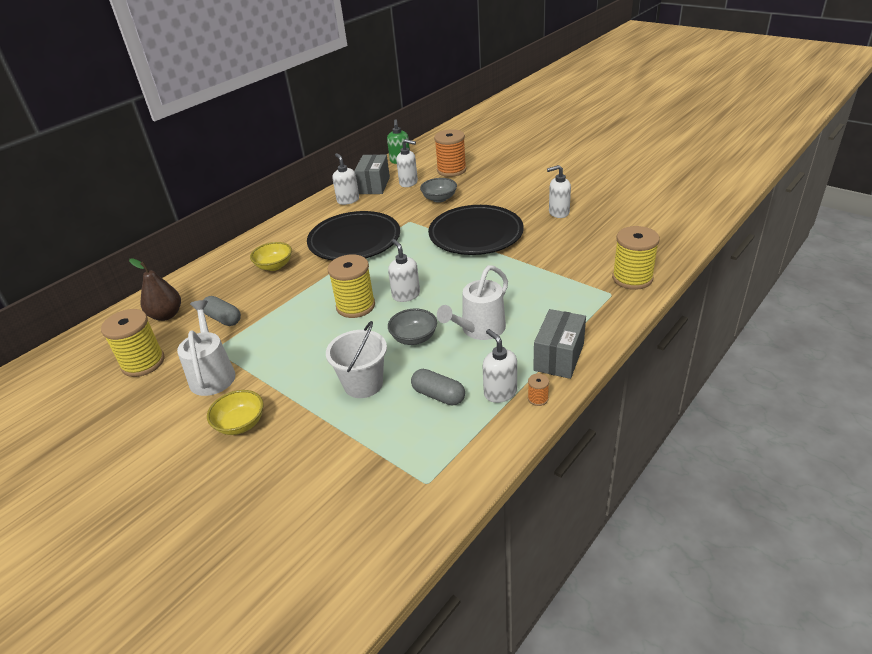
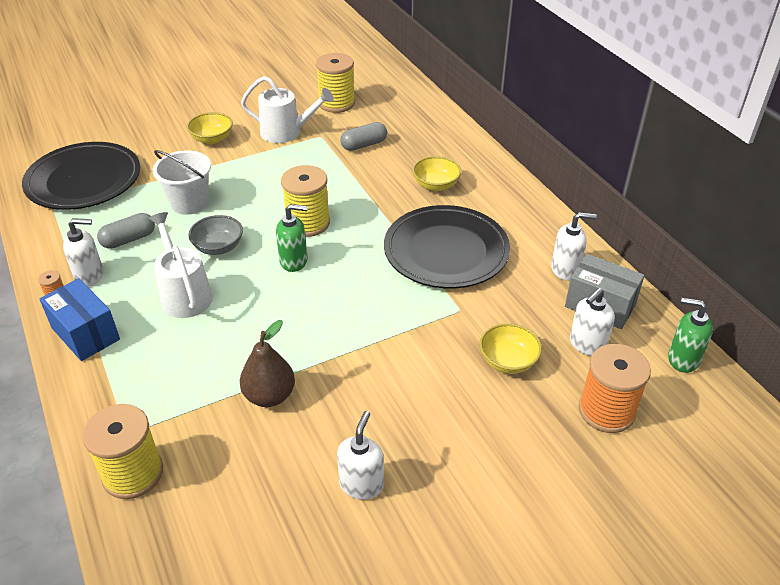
camera: 110 degrees right, 5 degrees up
brown pear [129,258,181,321] -> brown pear moved to [240,320,295,407]
white soap dispenser [388,239,420,302] -> green soap dispenser [276,204,308,272]
grey bowl [420,178,457,203] -> yellow bowl [479,323,542,374]
black plate [428,205,524,255] -> black plate moved to [22,142,140,210]
grey box [533,309,586,379] -> blue box [39,278,120,361]

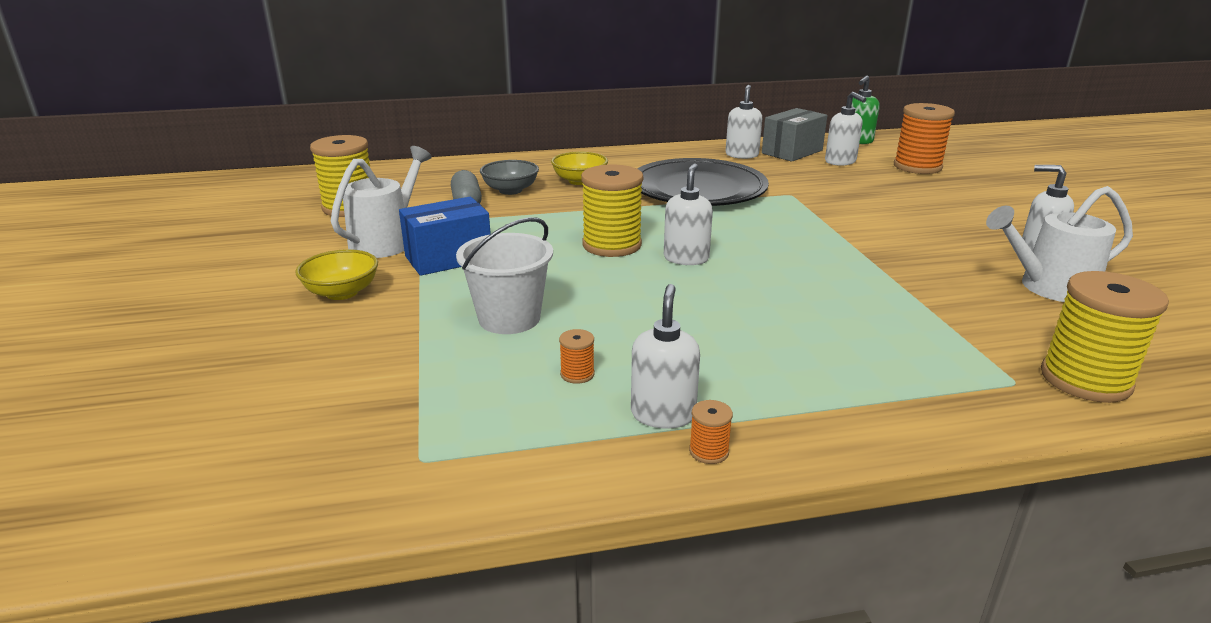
camera: 75 degrees left, 15 degrees down
black plate [22,142,140,210] -> none
blue box [39,278,120,361] -> blue box moved to [399,197,491,276]
grey capsule [97,213,155,249] -> orange spool [559,329,595,384]
white watering can [149,212,213,318] -> white watering can moved to [986,186,1133,302]
grey bowl [188,215,243,255] -> grey bowl moved to [480,160,539,195]
brown pear [240,320,295,407] -> none
green soap dispenser [276,204,308,272] -> white soap dispenser [664,163,713,265]
yellow bowl [479,323,542,374] -> none

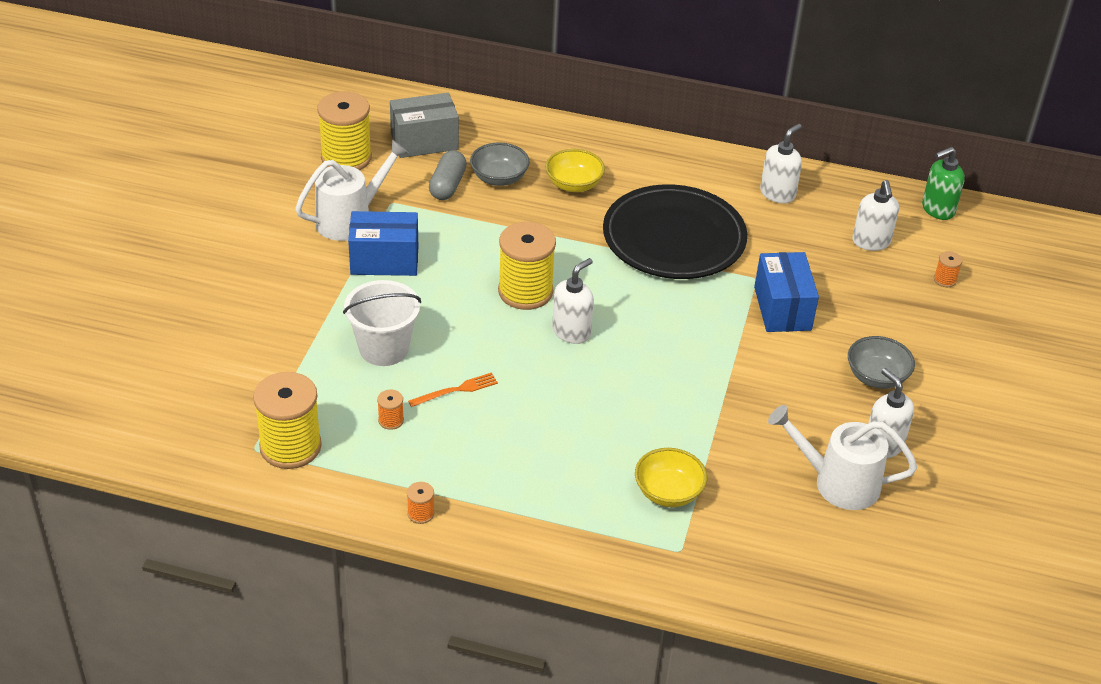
camera: 25 degrees right, 15 degrees up
yellow bowl [295,249,378,300] -> yellow bowl moved to [635,448,707,507]
white soap dispenser [631,284,700,429] -> none
grey box [762,108,827,162] -> grey box moved to [390,93,459,158]
orange spool [894,103,955,174] -> orange spool [934,251,963,287], size x0.42
yellow spool [1041,271,1169,403] -> yellow spool moved to [253,372,322,469]
none -> orange fork [408,372,498,407]
none -> blue box [754,252,819,332]
none -> grey bowl [848,336,915,389]

